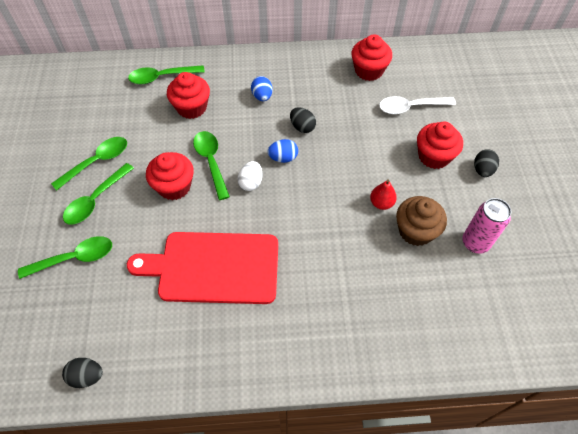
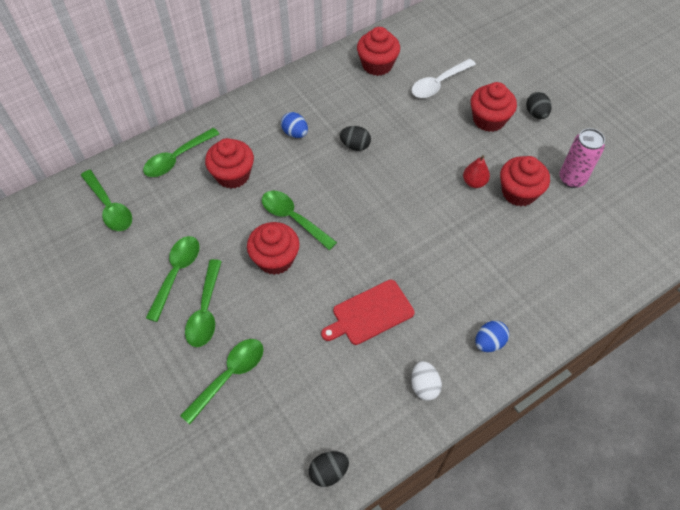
camera: 30 degrees left, 0 degrees up
red cutting board [127,232,278,304] -> red cutting board [321,280,415,345], size x0.59
white egg [238,161,262,191] -> white egg moved to [411,361,442,401]
blue egg [268,139,298,163] -> blue egg moved to [475,321,509,352]
brown cupcake [396,196,447,246] -> red cupcake [500,156,550,206]
none -> green spoon [80,170,132,231]

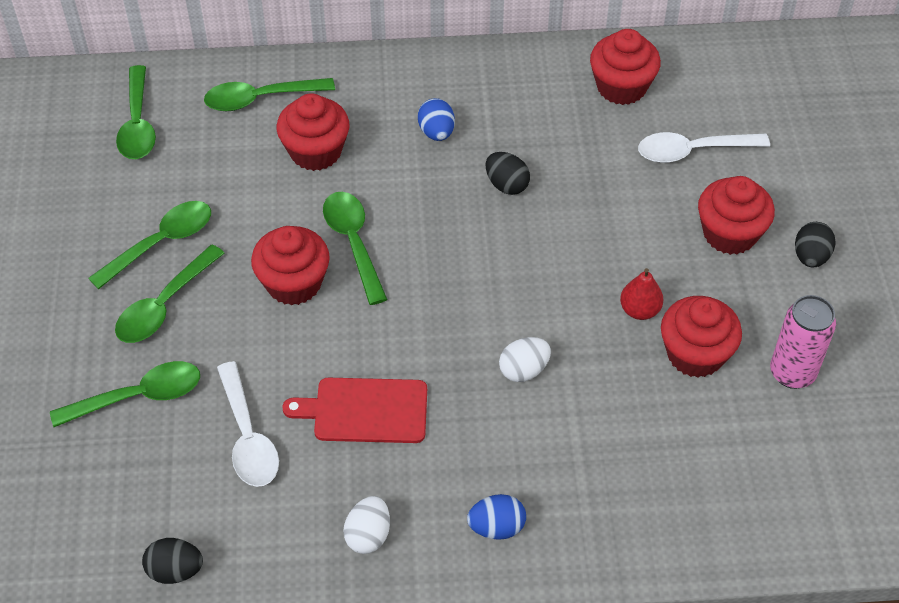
camera: 30 degrees right, 5 degrees down
none -> white spoon [217,361,279,487]
none -> white egg [499,337,551,382]

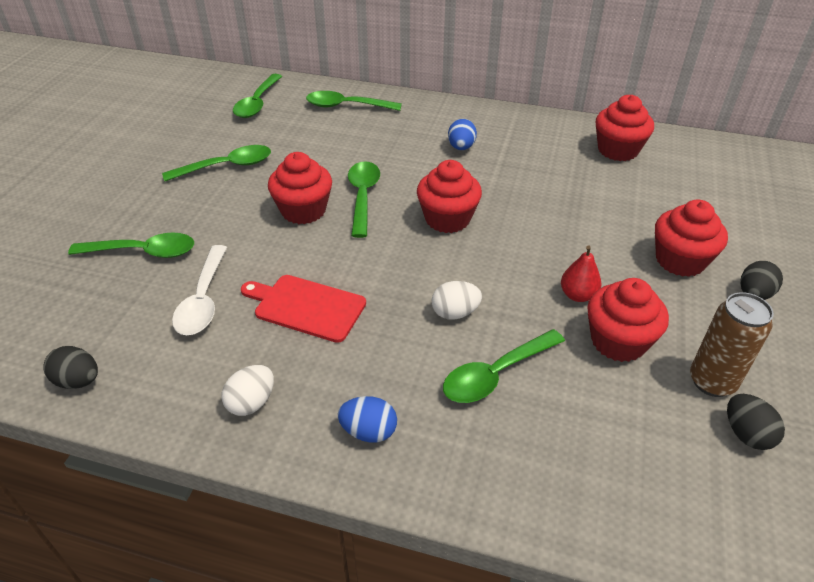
camera: 20 degrees right, 10 degrees down
green spoon [115,244,225,343] -> green spoon moved to [443,329,565,403]
red cupcake [277,93,349,171] -> red cupcake moved to [417,160,482,233]
black egg [486,152,530,195] -> black egg moved to [727,394,785,450]
white spoon [638,132,770,163] -> none
pink can [770,295,836,389] -> brown can [690,292,774,397]

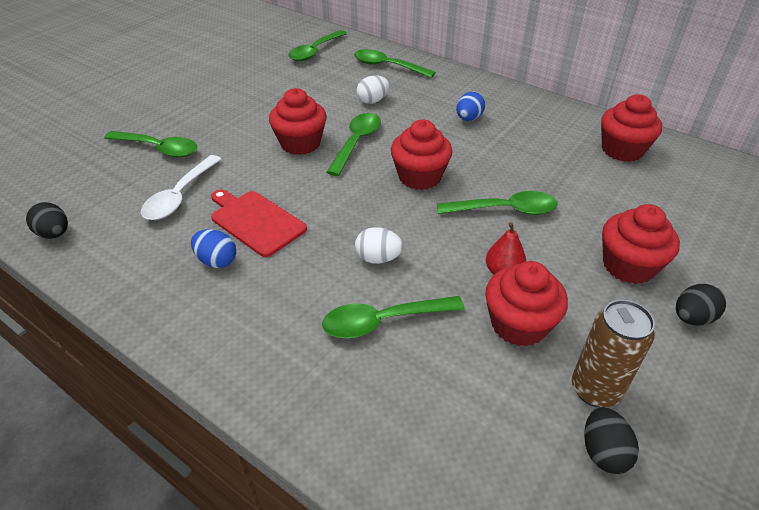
camera: 20 degrees right, 0 degrees up
green spoon [162,145,271,181] -> green spoon moved to [437,191,558,215]
white egg [222,365,274,416] -> white egg moved to [357,76,389,104]
blue egg [338,396,397,442] -> blue egg moved to [191,229,236,268]

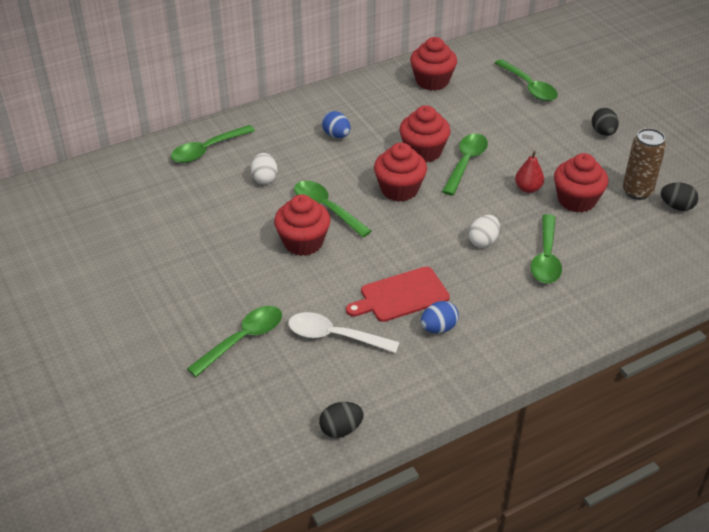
camera: 65 degrees left, 0 degrees up
white spoon [141,155,221,220] -> white spoon turned 150 degrees clockwise [288,312,400,353]
green spoon [288,30,347,61] -> green spoon moved to [495,59,558,101]
red cupcake [602,204,680,284] -> red cupcake moved to [399,105,451,162]

